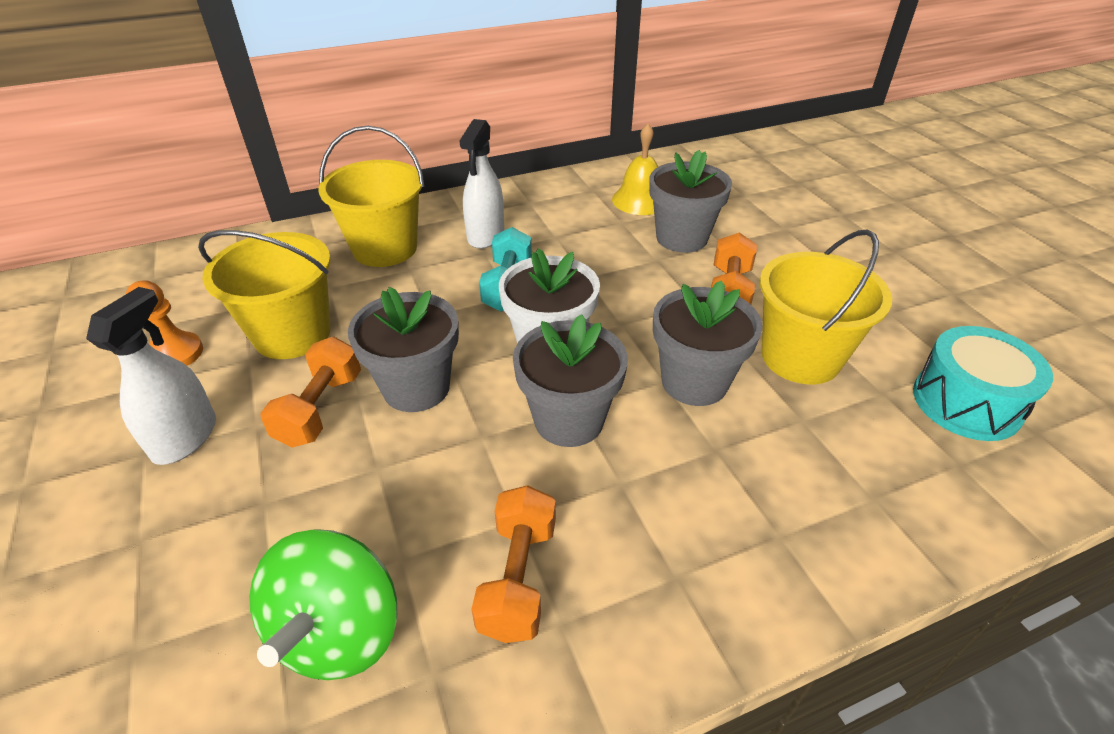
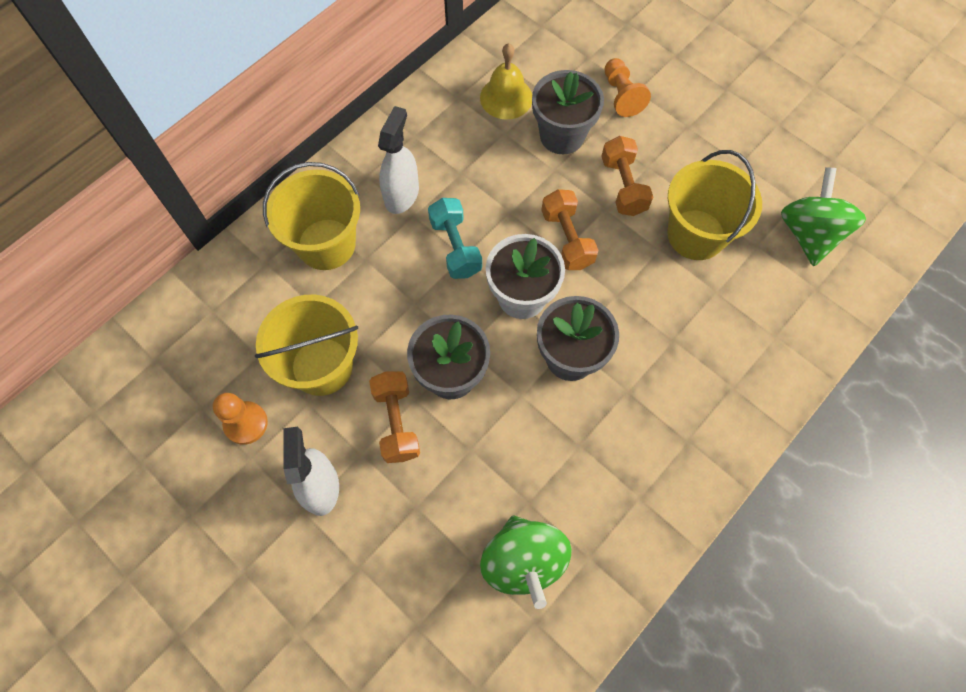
camera: 25 degrees left, 25 degrees up
white spray bottle [460,119,504,249] -> white spray bottle turned 150 degrees counterclockwise [378,106,419,214]
orange dumbbell [471,485,556,643] -> orange dumbbell moved to [541,189,599,270]
grey flower pot [653,280,762,406] -> none
turquoise drum [913,326,1053,441] -> green spinning top [781,167,866,266]
none -> orange pawn [604,58,651,117]

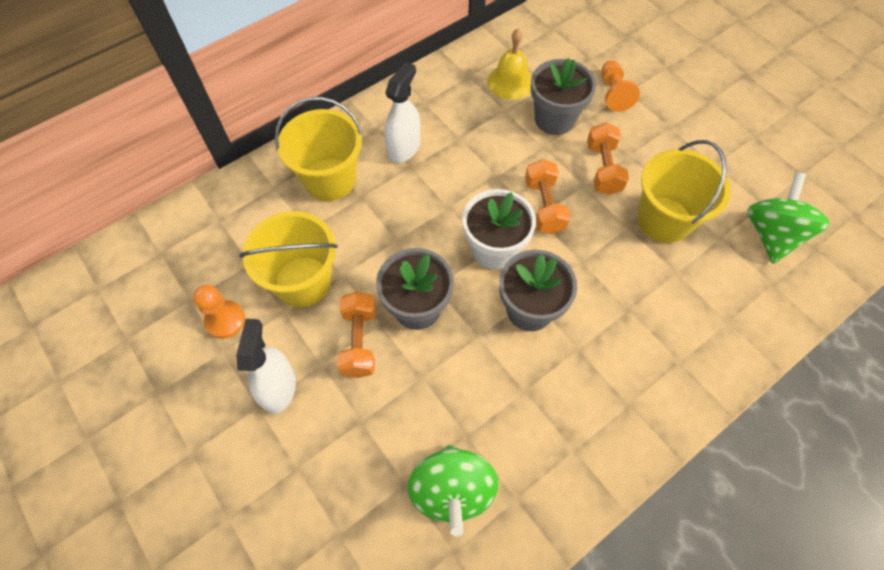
camera: 10 degrees right, 5 degrees down
turquoise dumbbell [428,198,482,279] -> none

